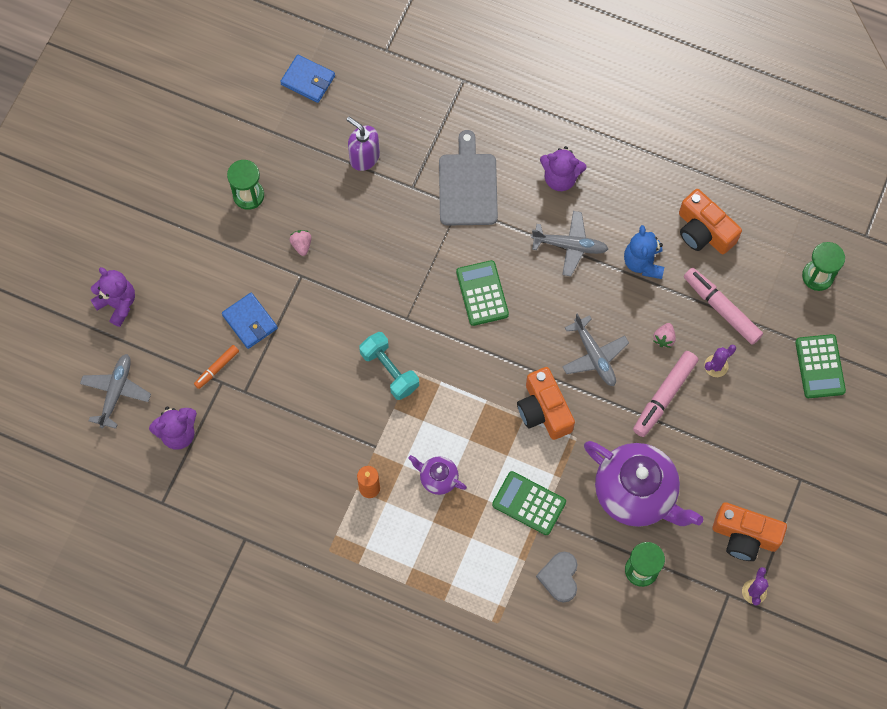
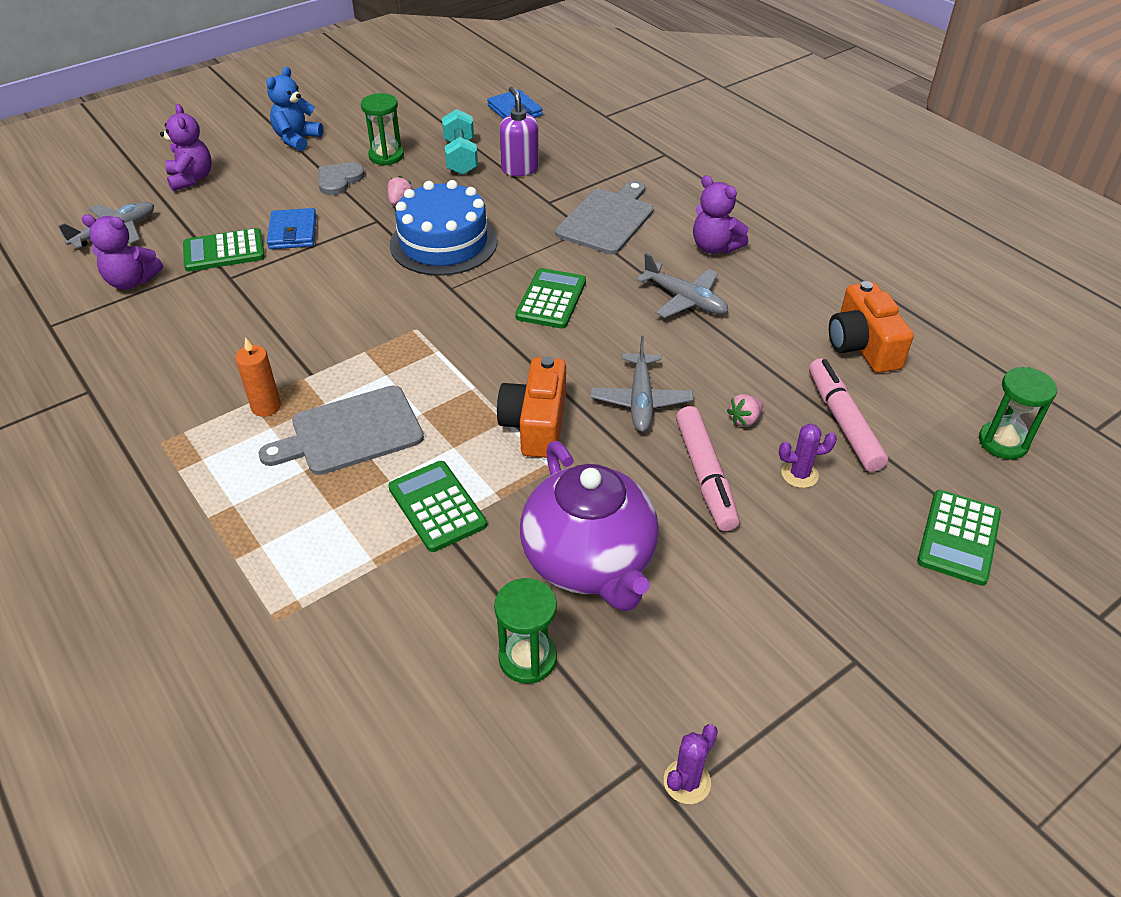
camera: 30 degrees right, 25 degrees down
orange marker [194,345,239,389] -> green calculator [183,228,265,272]
turquoise dumbbell [359,332,419,400] -> turquoise dumbbell moved to [442,109,478,175]
purple teapot [408,455,467,495] -> grey cutting board [259,385,424,475]
grey heart [536,552,577,602] -> grey heart moved to [318,162,365,195]
blue teddy bear [624,225,664,279] -> blue teddy bear moved to [266,67,323,151]
pink marker [633,351,698,437] -> pink marker turned 75 degrees counterclockwise [676,406,739,531]
orange camera [713,502,787,561] -> none
none -> blue cake [390,180,498,276]

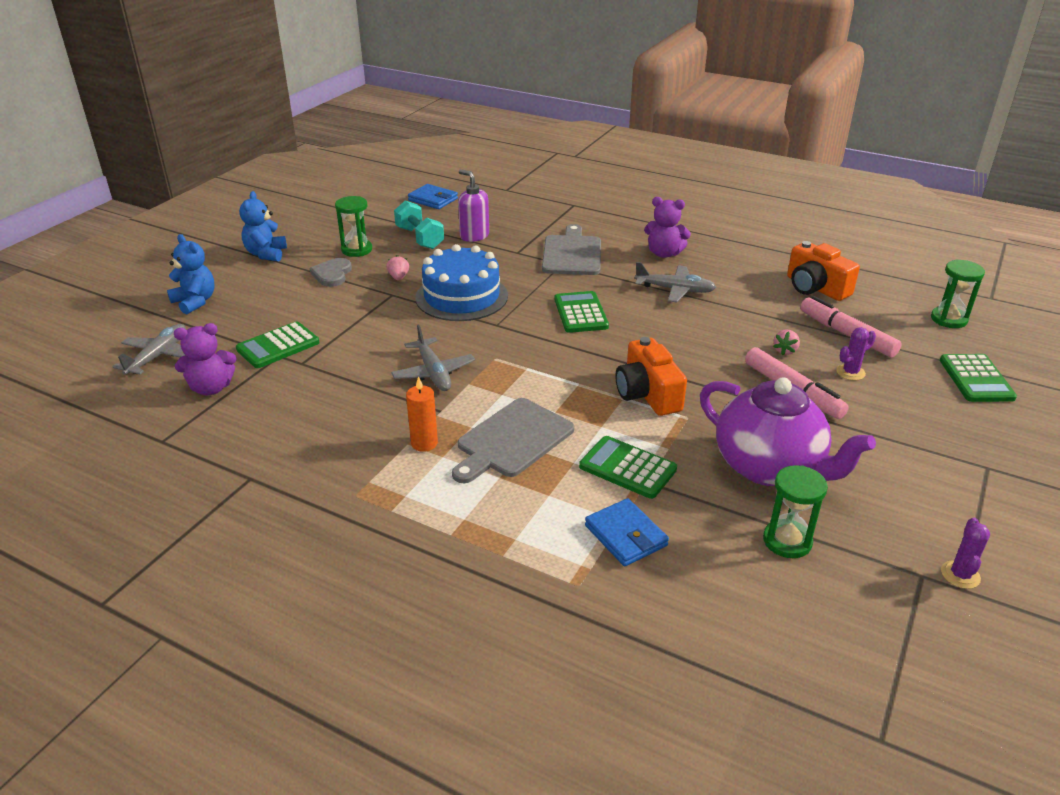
camera: 25 degrees left, 10 degrees down
purple teddy bear [160,104,212,191] -> blue teddy bear [167,234,215,314]
blue wallet [267,208,316,249] -> blue wallet moved to [585,498,669,566]
grey plane [590,336,693,432] -> grey plane moved to [391,324,475,391]

